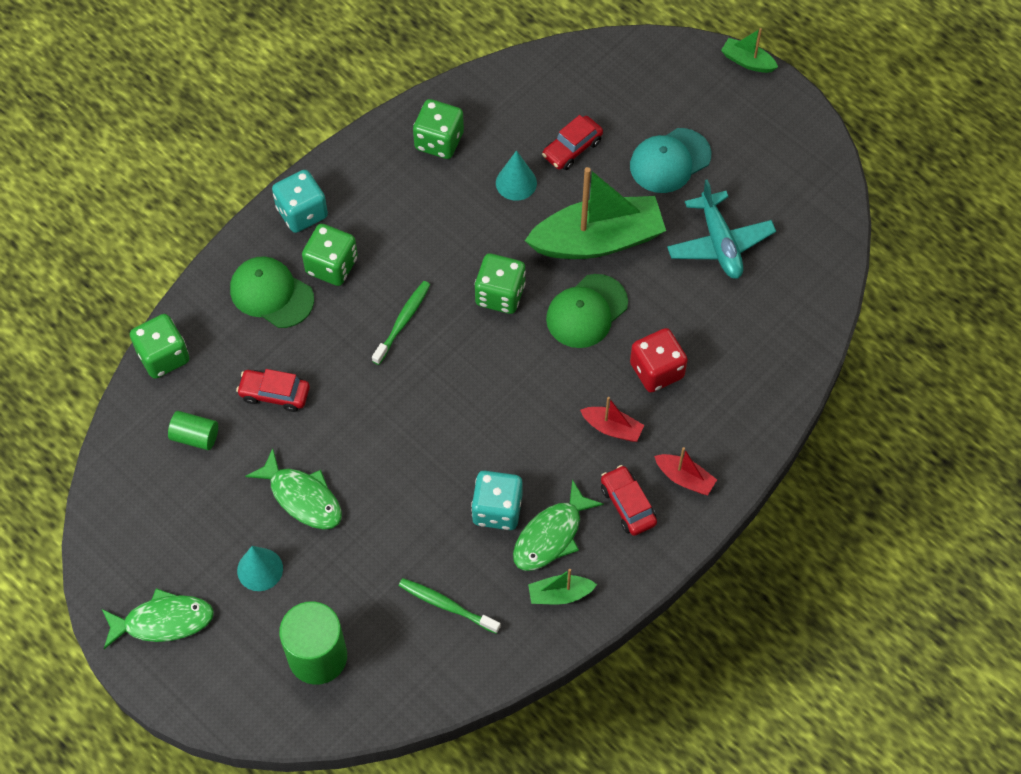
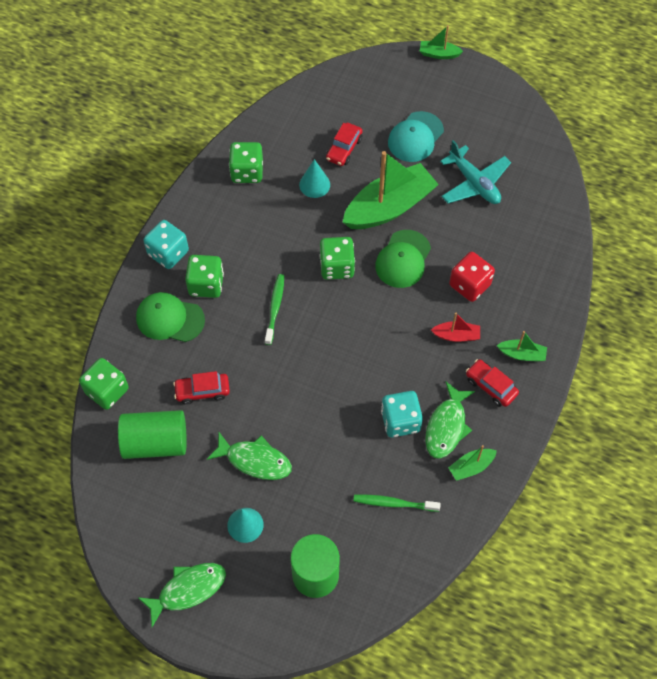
camera: 20 degrees left, 0 degrees up
green cylinder [168,411,218,450] -> green cylinder [118,410,187,459], size x1.86
red boat [654,447,717,495] -> green boat [497,331,547,362]

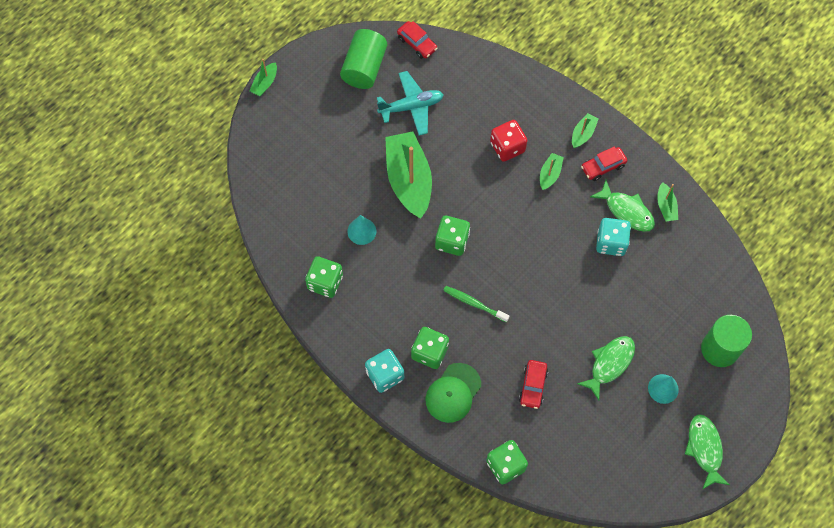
camera: 70 degrees left, 5 degrees up
green cylinder [118,410,187,459] -> green cylinder moved to [340,29,387,89]
red car [326,123,362,166] -> red car moved to [397,21,438,59]
green toothbrush [353,495,441,512] -> none
green cap [375,230,431,288] -> none
turquoise cap [388,111,444,162] -> none
red boat [431,312,480,342] -> green boat [540,153,564,190]

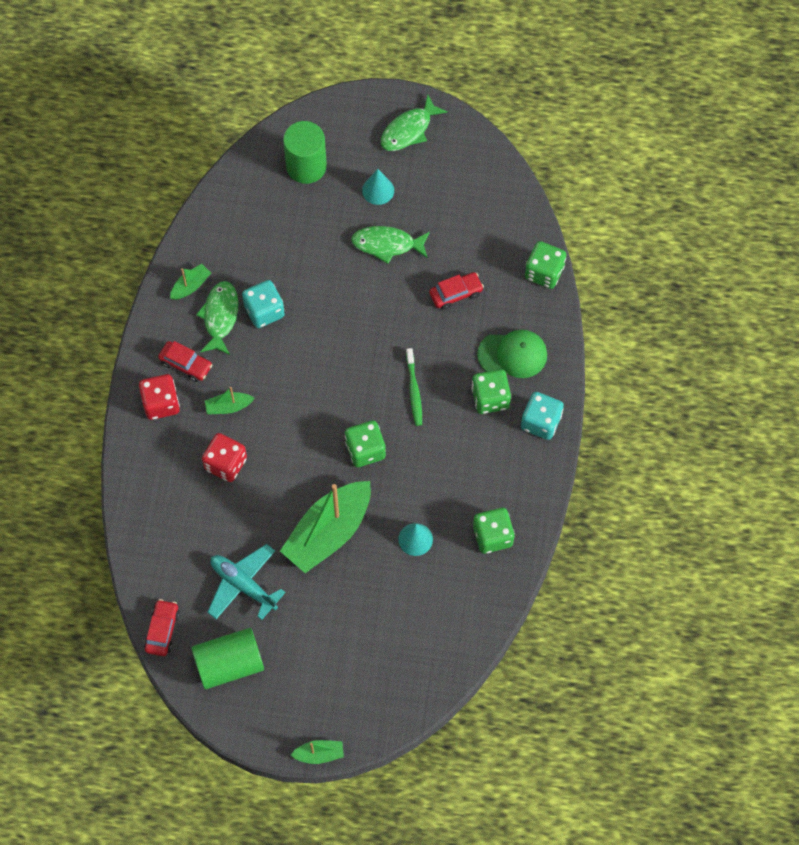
camera: 125 degrees left, 0 degrees up
green boat [572,113,598,148] -> red dice [139,374,180,420]

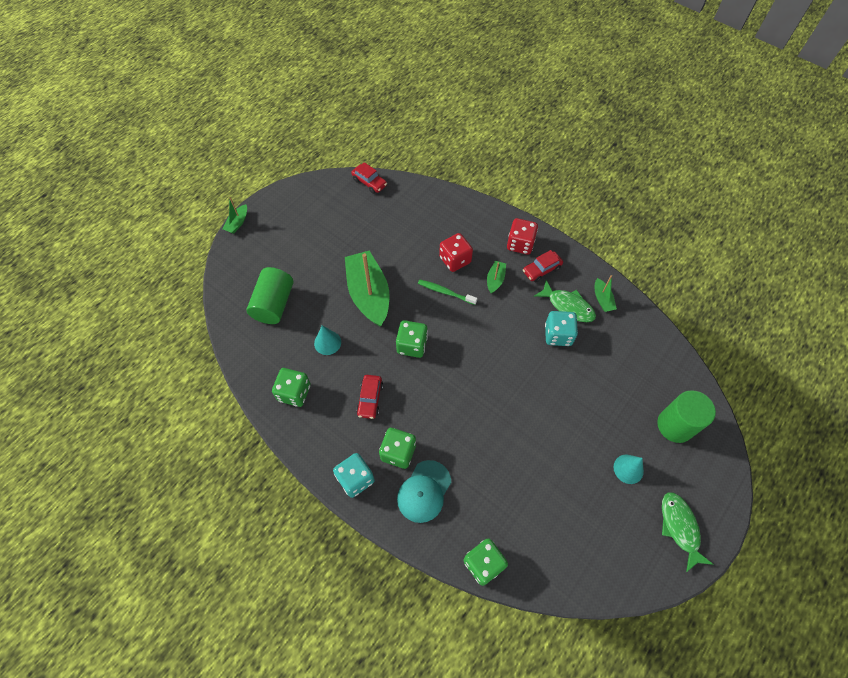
camera: 120 degrees right, 5 degrees down
green cylinder [191,628,264,689] -> green cylinder moved to [246,267,293,324]
turquoise plane [207,544,285,620] -> none
green fish [351,226,430,264] -> none
green toothbrush [406,348,422,426] -> green toothbrush moved to [418,279,478,305]
red car [429,272,484,310] -> red car moved to [356,375,383,419]
green cap [477,330,547,378] -> turquoise cap [397,460,451,523]

